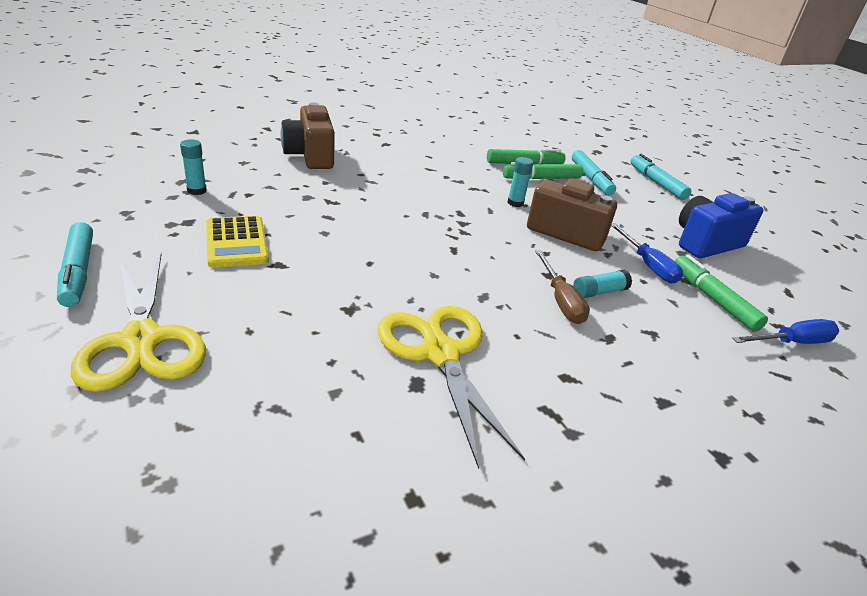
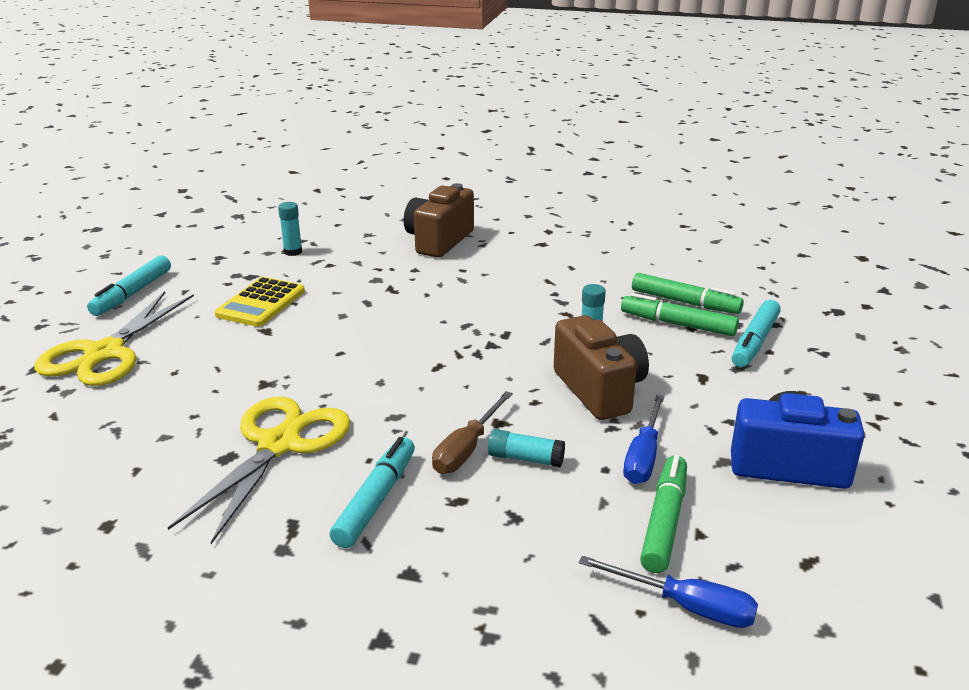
camera: 45 degrees right, 5 degrees down
turquoise marker [631,154,691,200] -> turquoise marker moved to [330,437,415,548]

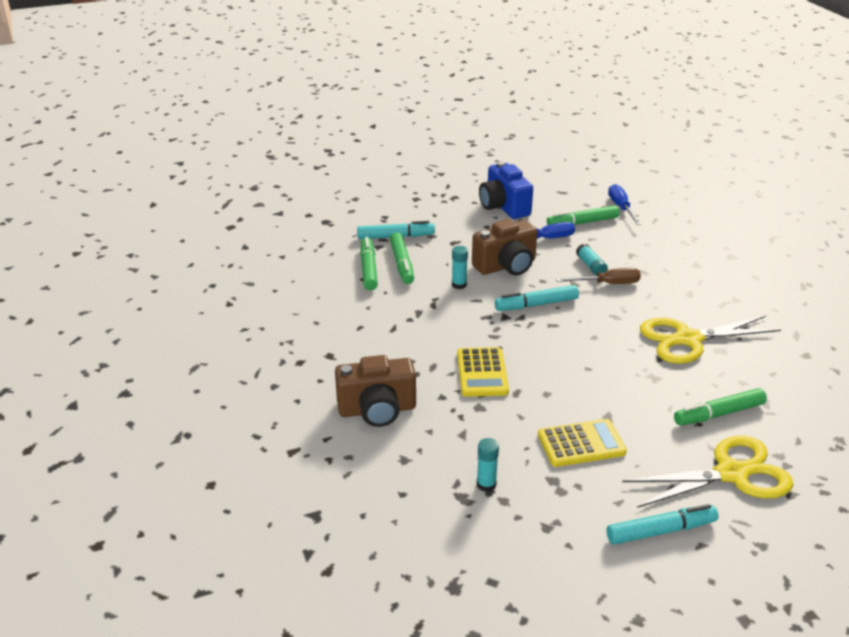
camera: 125 degrees left, 5 degrees up
turquoise marker [330,437,415,548] -> turquoise marker moved to [495,285,579,311]
brown camera [554,315,649,420] -> brown camera turned 150 degrees counterclockwise [472,219,537,275]
none -> yellow calculator [457,347,509,397]
none -> green marker [674,388,767,425]

